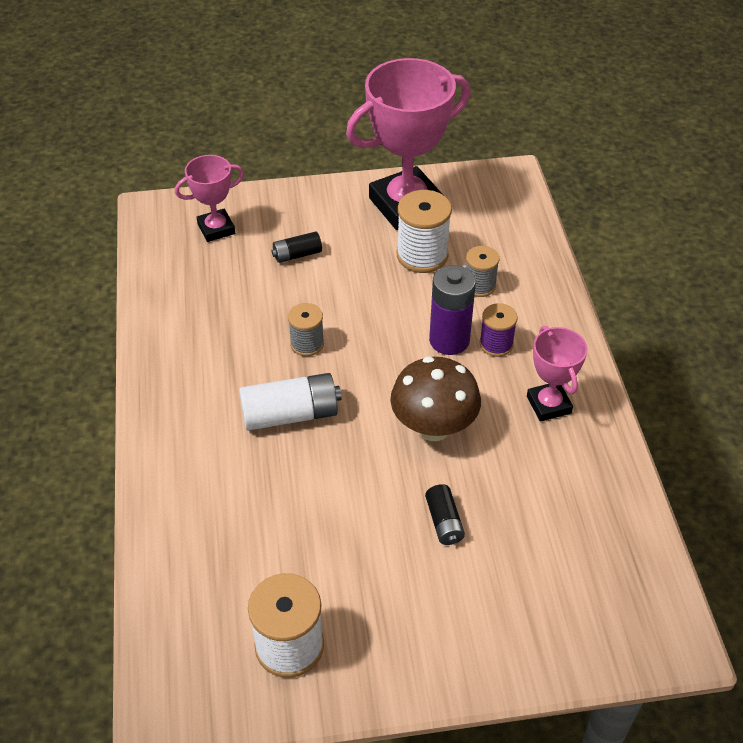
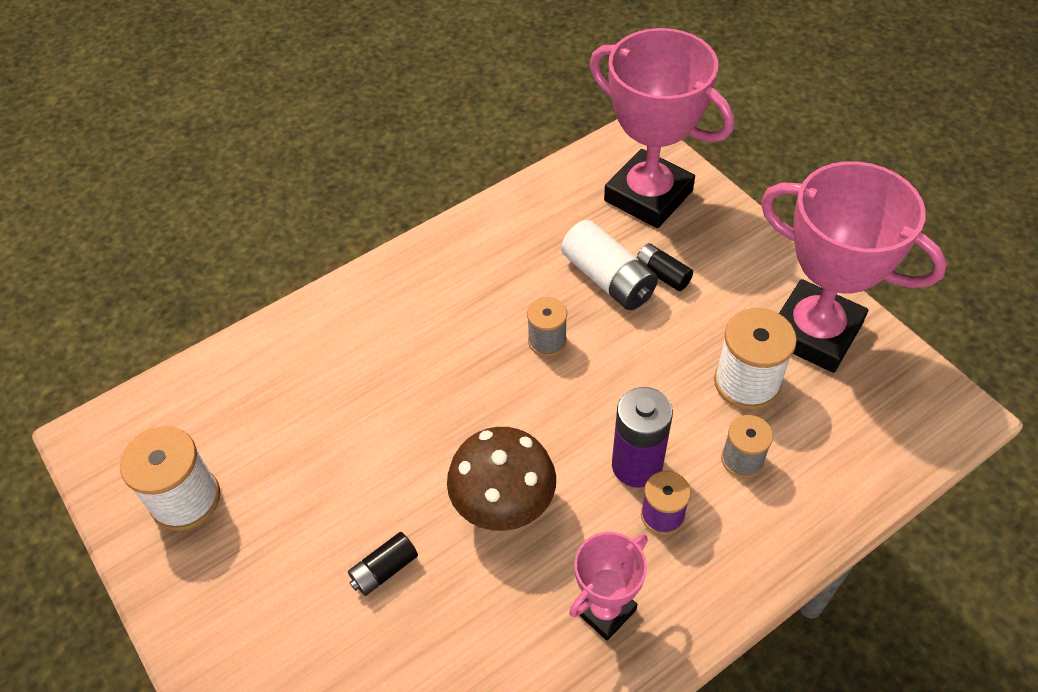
camera: 65 degrees right, 5 degrees up
pink trophy [175,155,244,242] -> pink trophy [590,28,734,228], size x1.92
white battery [239,373,342,431] -> white battery moved to [561,220,658,310]

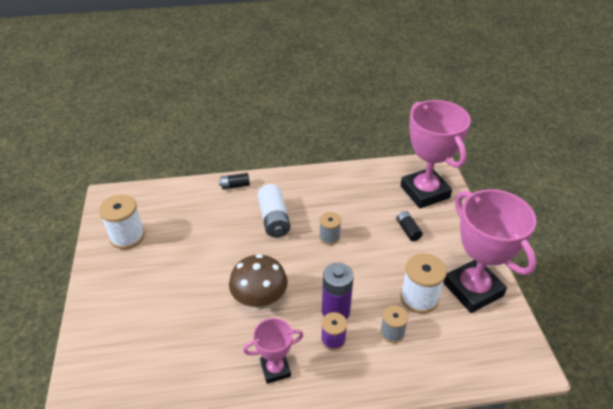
camera: 25 degrees right, 10 degrees down
black battery [348,532,418,596] -> black battery moved to [219,173,250,190]
white battery [561,220,658,310] -> white battery moved to [258,184,291,237]

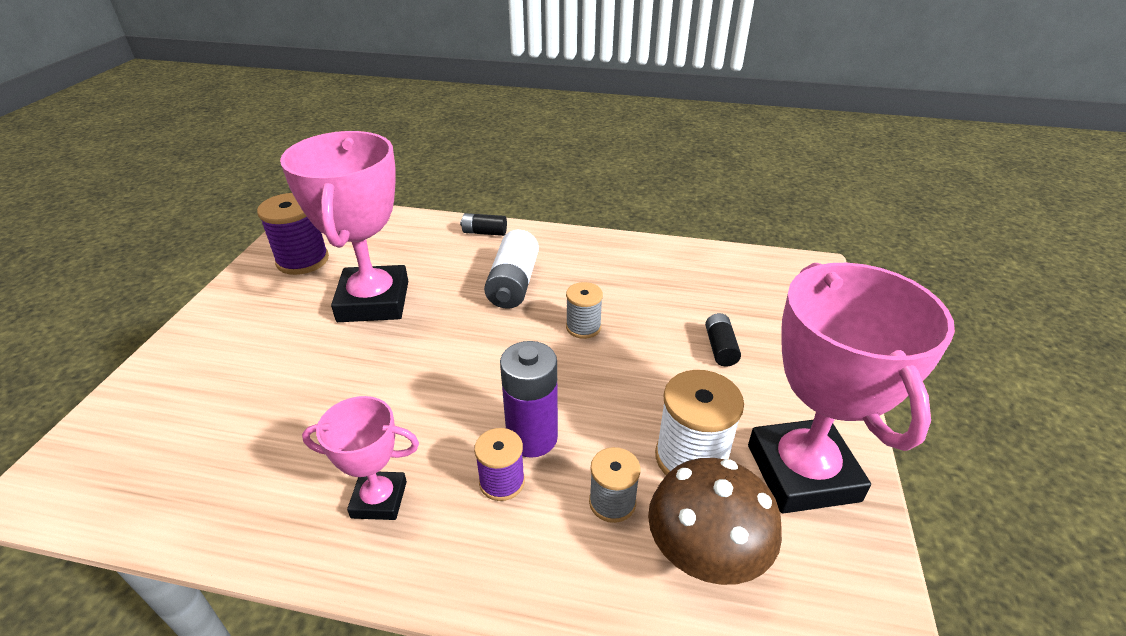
camera: 20 degrees right, 5 degrees down
white spool [99,194,145,249] -> purple spool [257,193,329,275]
brown mushroom [229,254,288,309] -> brown mushroom moved to [648,458,782,585]
pink trophy [400,100,471,208] -> pink trophy moved to [280,131,408,322]

